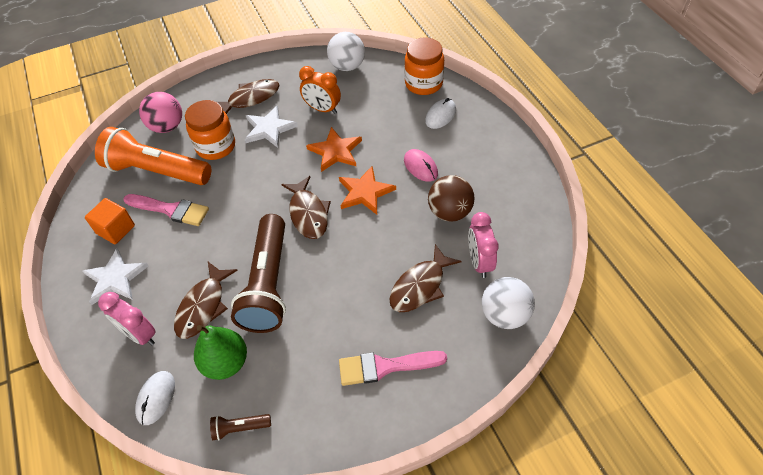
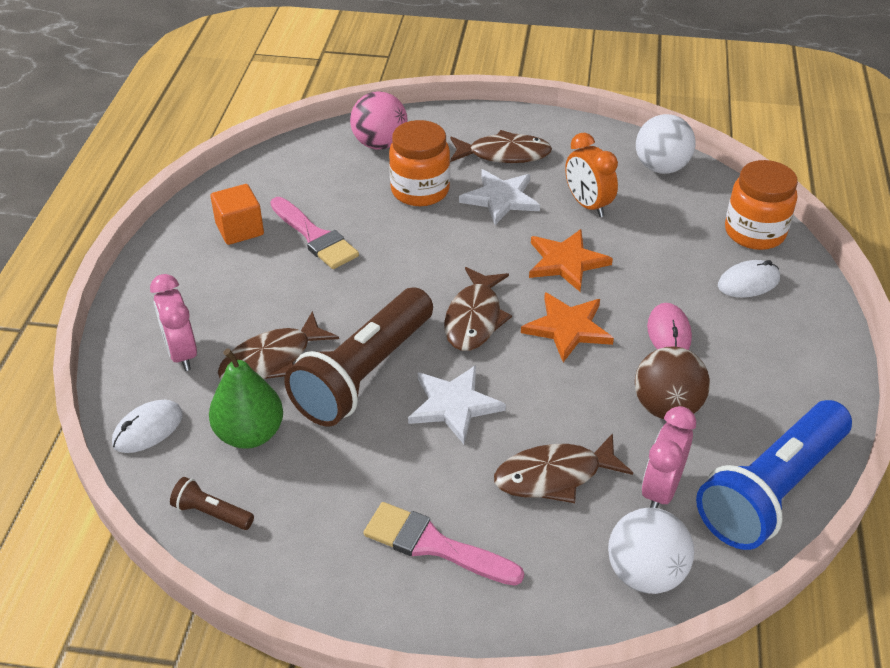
camera: 30 degrees right, 10 degrees down
white star [83,248,148,305] -> white star moved to [408,365,506,444]
orange flashlight [95,127,211,185] -> none
none -> blue flashlight [696,400,852,550]

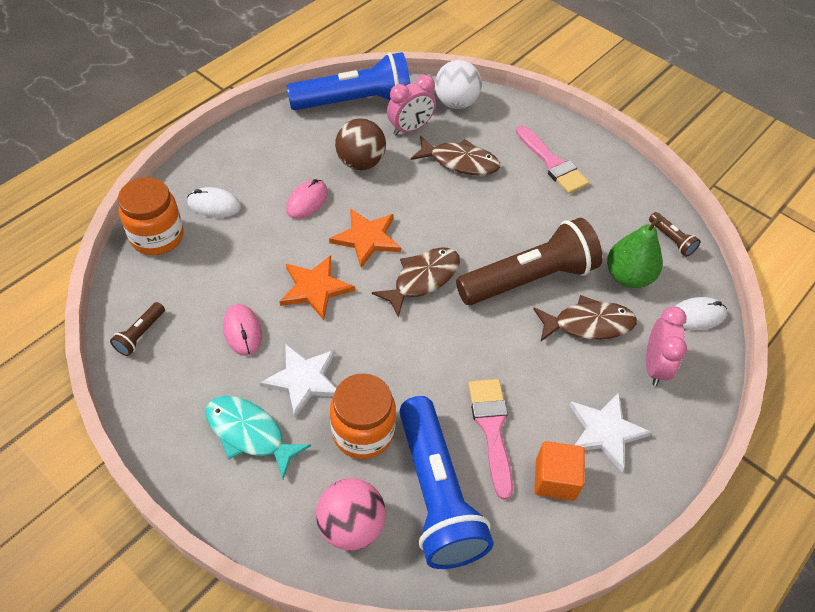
camera: 150 degrees left, 10 degrees up
white star [408,365,506,444] -> white star moved to [570,393,652,472]
brown fish [450,130,552,163] -> turquoise fish [206,396,311,479]
orange clock [565,133,618,217] -> pink mouse [223,304,262,356]
white ball [636,114,695,174] -> brown flashlight [110,302,165,356]
none -> blue flashlight [399,396,494,569]

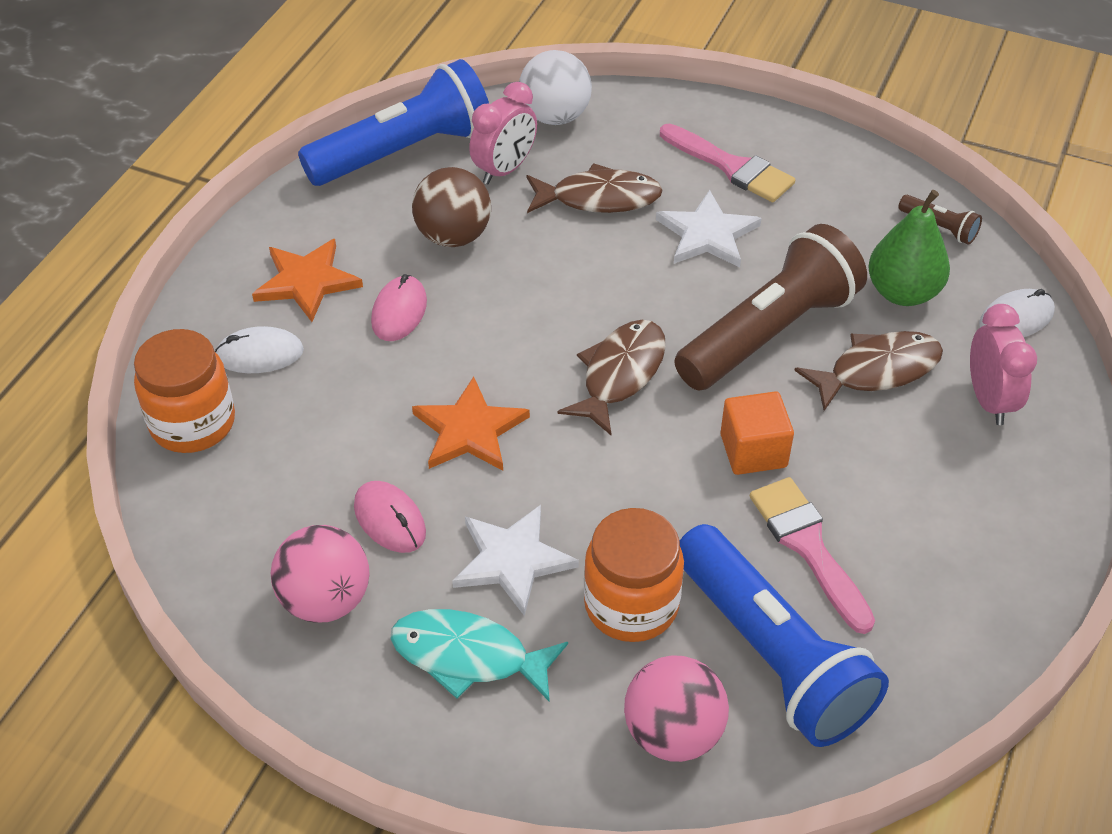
camera: 15 degrees left, 5 degrees down
brown flashlight [110,302,165,356] -> none
orange star [329,209,401,268] -> orange star moved to [252,239,363,322]
orange cube [534,441,585,501] -> orange cube moved to [720,391,794,475]
white star [570,393,652,472] -> white star moved to [656,190,761,268]
none -> pink ball [271,525,369,623]

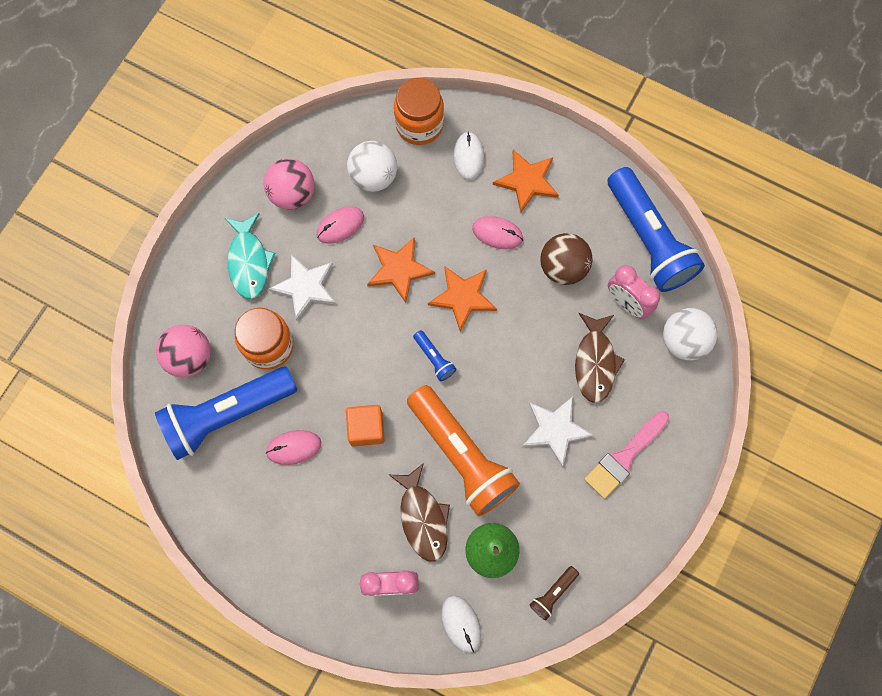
camera: 95 degrees right, 25 degrees up
turquoise fish [391,609,568,702] -> turquoise fish turned 150 degrees clockwise [225,213,275,299]
brown fish [558,320,666,435] -> blue flashlight [413,330,456,381]
brown flashlight [674,224,867,390] -> orange flashlight [407,385,520,516]
pink brush [750,477,875,634] -> pink mouse [266,430,321,465]
none -> white ball [347,141,397,192]
none -> orange star [428,266,497,332]

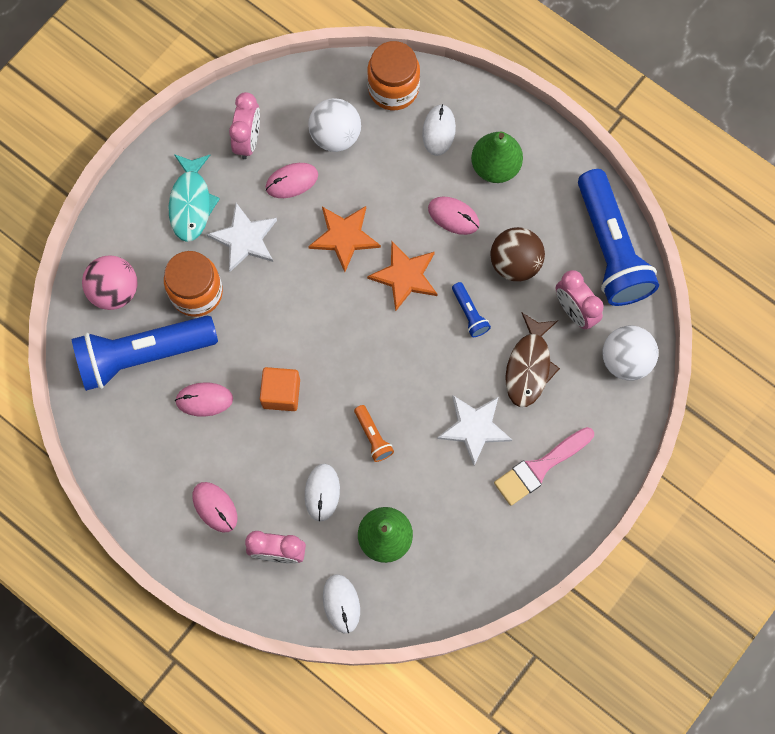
camera: 10 degrees right, 0 degrees up
pink ball [263,158,315,210] -> pink clock [229,92,260,159]
brown fish [389,463,450,562] -> white mouse [305,464,340,522]
orange flashlight [407,385,520,516] -> orange flashlight [354,405,394,462], size x0.41
blue flashlight [413,330,456,381] -> blue flashlight moved to [452,282,491,337]
orange star [493,150,559,213] -> green pear [471,131,523,183]
brown flashlight [530,566,579,620] -> none
none -> pink mouse [192,482,237,532]

